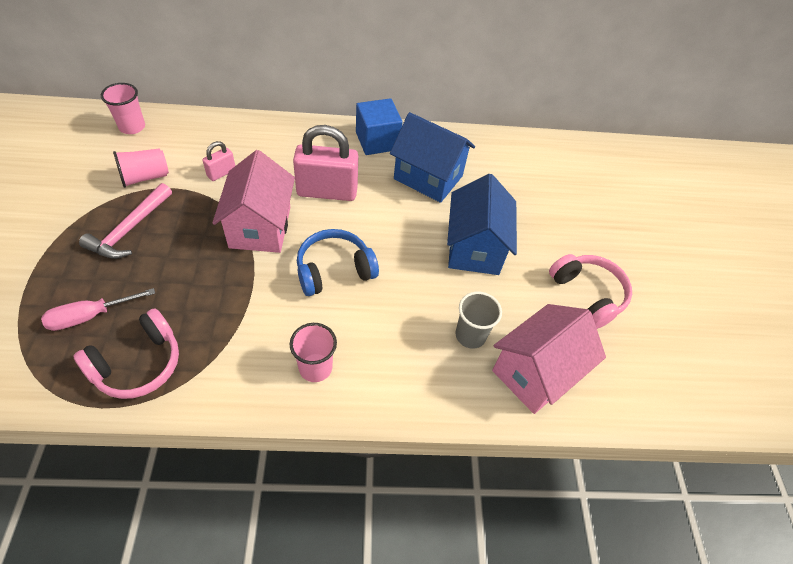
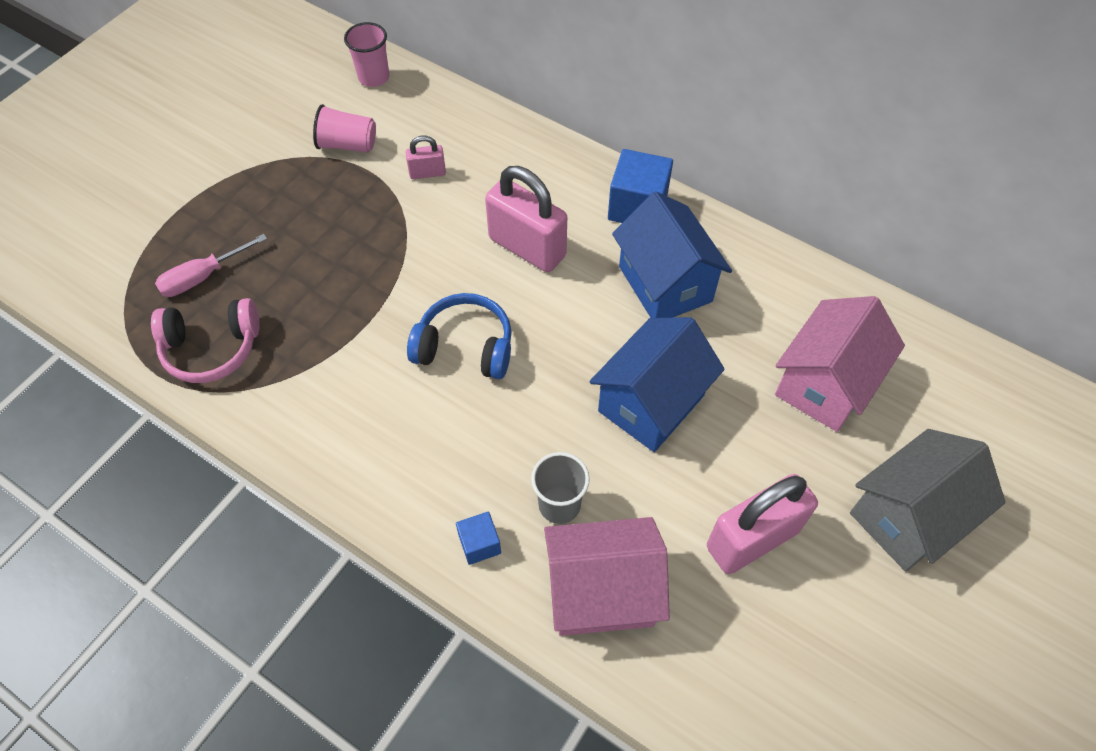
camera: 40 degrees right, 5 degrees up
pink screwdriver [41,288,155,331] -> pink screwdriver turned 45 degrees counterclockwise [155,234,267,297]
pink hammer [79,183,172,259] -> none
pink house [212,150,295,253] -> pink house moved to [775,296,905,432]
pink cup [290,323,337,382] -> none
pink headphones [549,254,632,329] -> pink padlock [707,474,818,574]
none -> blue cube [456,512,501,565]
none -> grey house [850,429,1006,572]

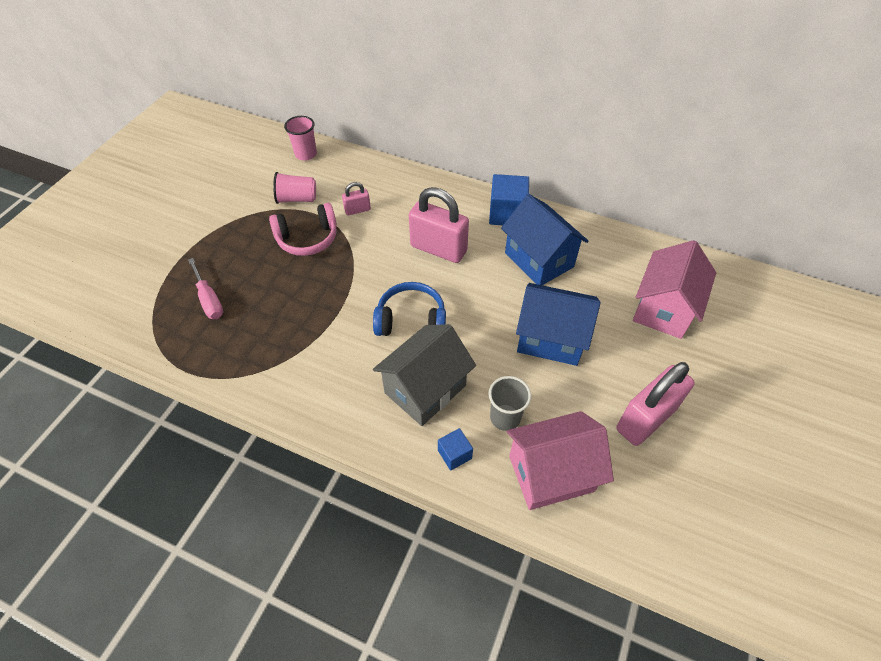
camera: 10 degrees left, 5 degrees down
pink headphones [151,298,260,383] -> pink headphones moved to [269,203,337,256]
pink screwdriver [155,234,267,297] -> pink screwdriver turned 75 degrees counterclockwise [188,258,223,319]
blue house [589,317,725,452] -> blue house turned 75 degrees clockwise [516,283,601,366]
grey house [850,429,1006,572] -> grey house moved to [373,324,476,426]

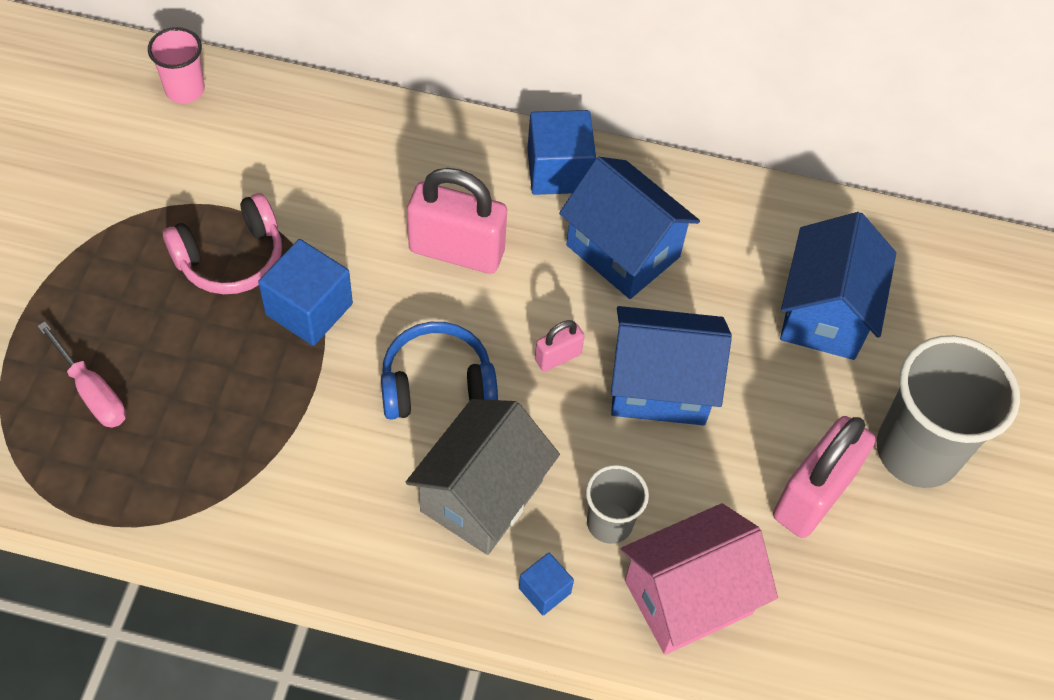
camera: 15 degrees left, 5 degrees up
pink cup [273,172,316,204] -> none
pink padlock [342,182,371,215] -> pink padlock moved to [535,320,585,372]
pink house [633,240,716,339] -> blue house [780,212,896,360]
none -> blue cube [258,239,353,346]
none -> grey cup [877,335,1020,488]

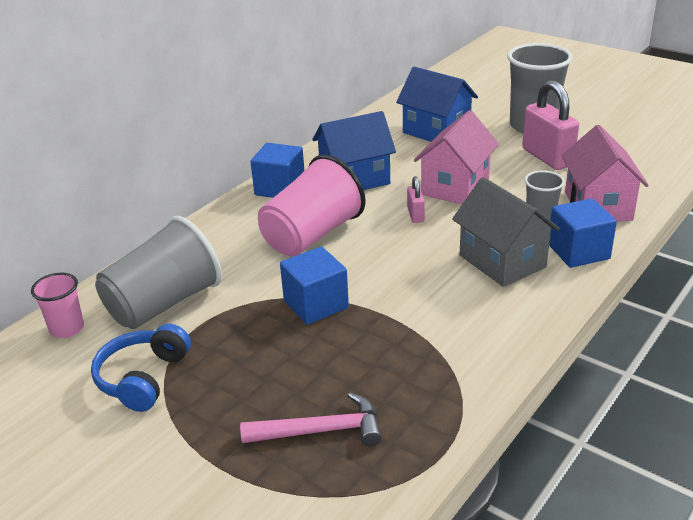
camera: 60 degrees left, 25 degrees down
pink screwdriver [37,322,126,428] -> pink hammer [240,392,382,446]
pink headphones [163,193,282,294] -> none
blue headphones [381,322,498,420] -> blue headphones moved to [91,324,191,412]
pink padlock [407,168,507,274] -> pink cup [258,154,366,257]
blue cube [519,552,574,616] -> blue cube [549,198,617,268], size x1.83
blue house [611,306,732,425] -> pink house [414,110,499,204]
none -> grey cup [95,216,222,329]

